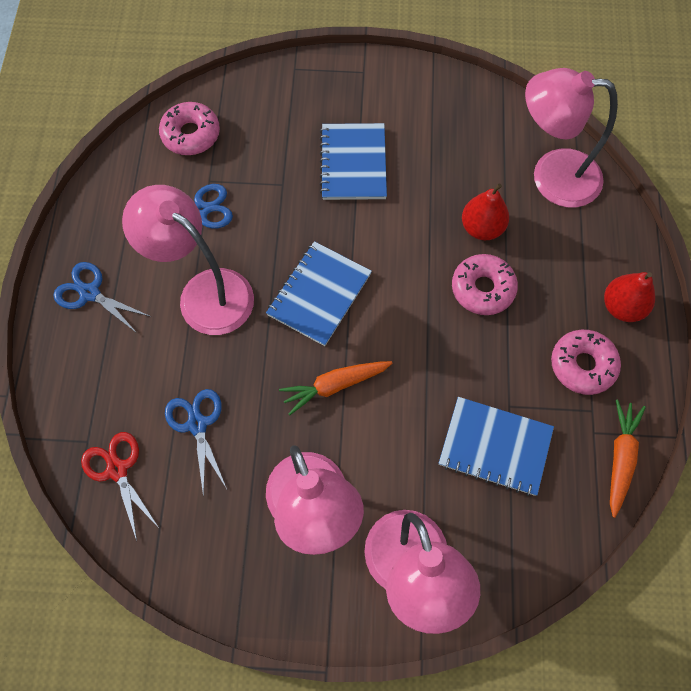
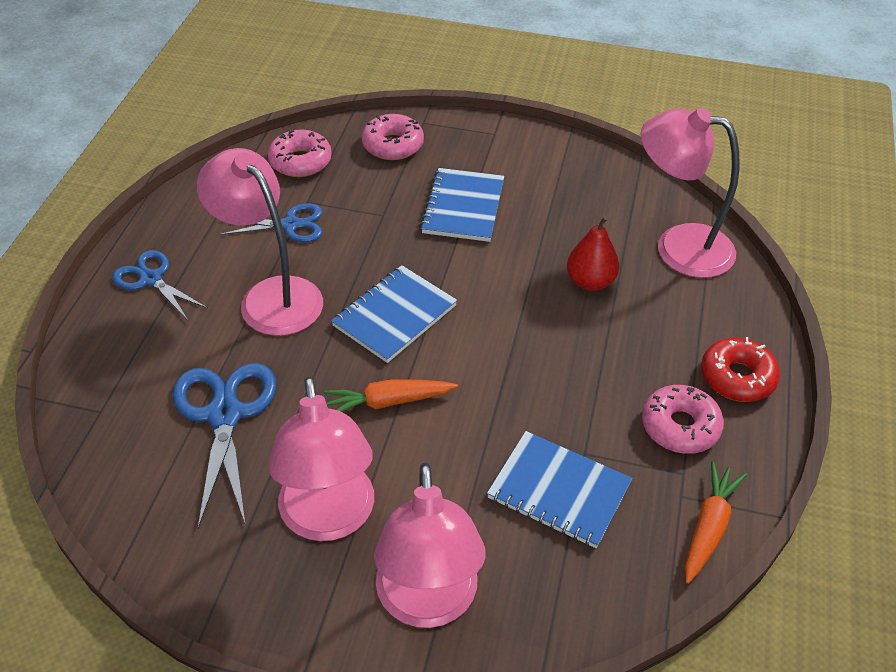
camera: 10 degrees right, 20 degrees down
red scissors [81,432,160,541] -> none
blue scissors [165,389,227,497] -> blue scissors [172,363,276,529], size x1.59
pink donut [452,254,518,315] -> pink donut moved to [362,114,424,160]
red pear [604,272,655,322] -> red donut [701,337,780,402]

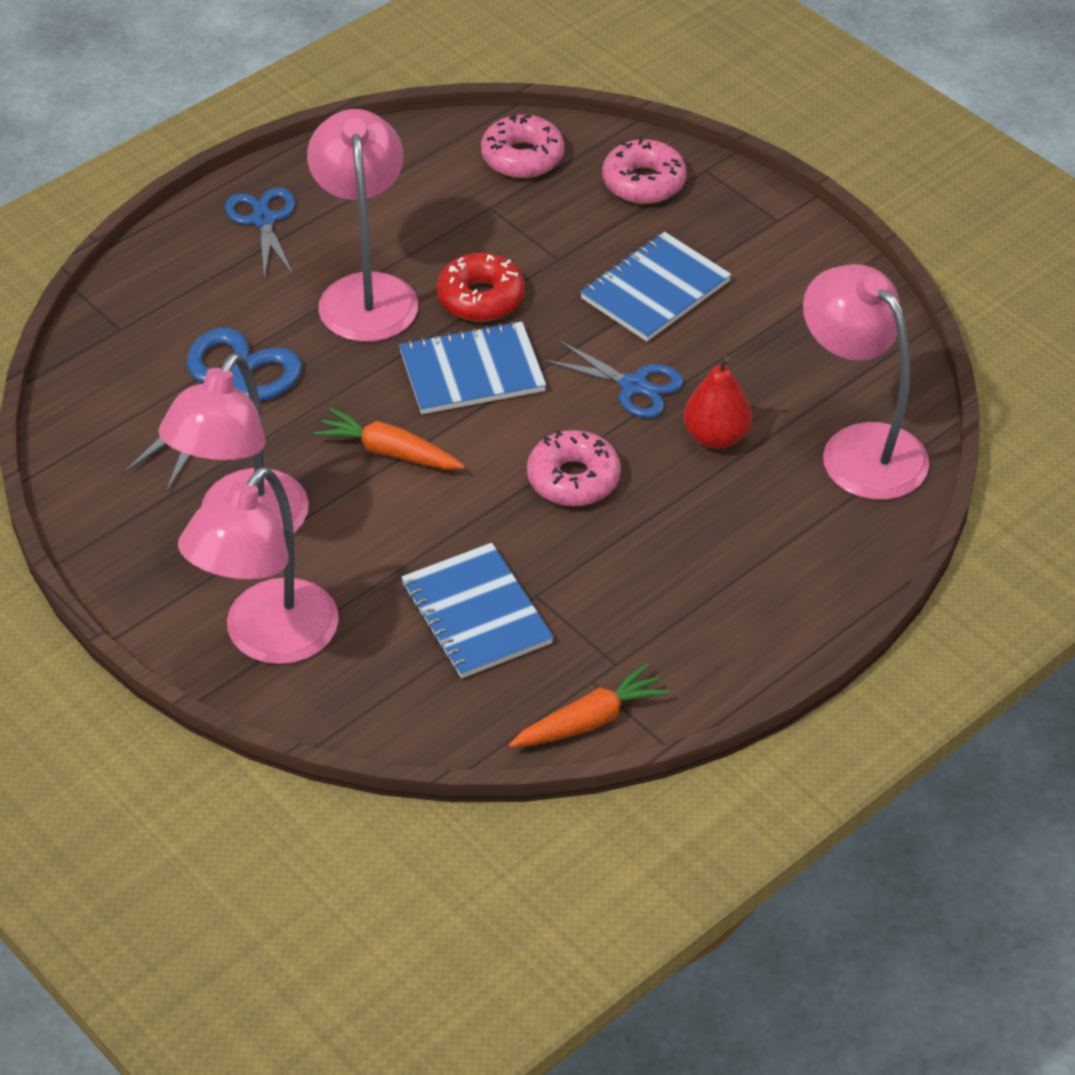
camera: 35 degrees right, 0 degrees up
blue scissors [218,203,322,242] -> blue scissors moved to [544,340,683,418]
pink donut [642,385,724,454] -> pink donut moved to [527,430,621,506]
red donut [701,337,780,402] -> red donut moved to [437,253,525,322]

